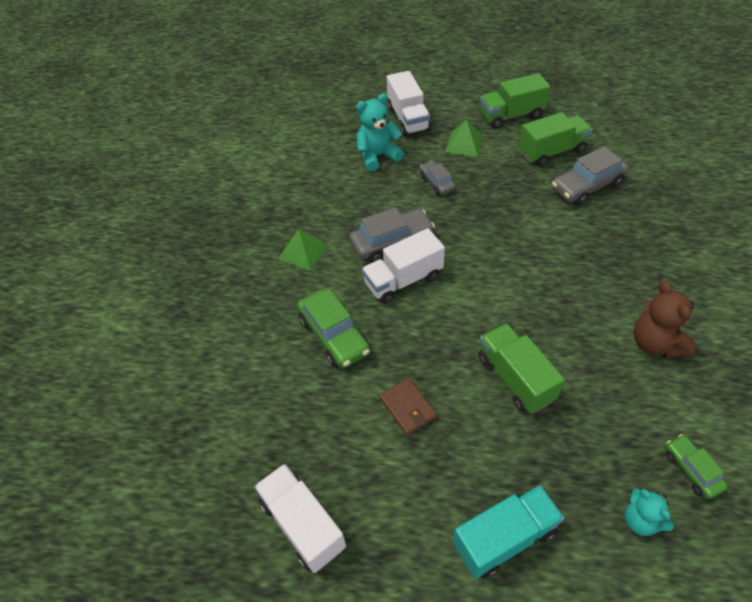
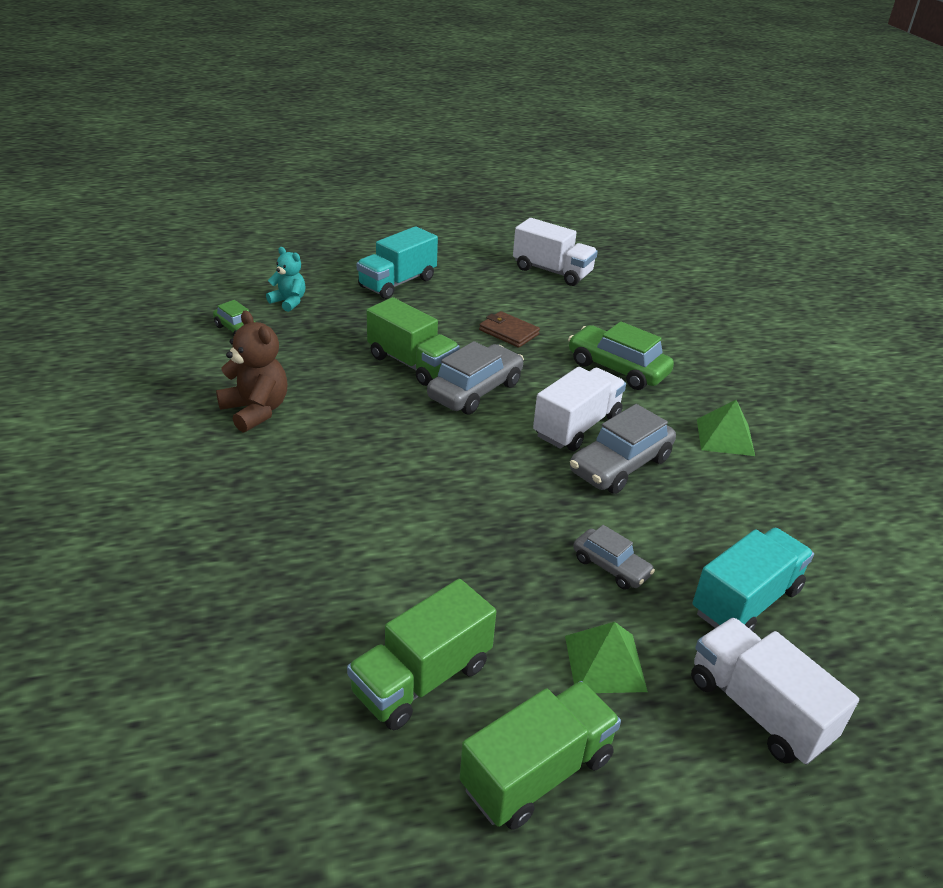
camera: 155 degrees right, 15 degrees down
turquoise teddy bear [356,93,404,171] -> turquoise truck [693,528,814,631]
grey car [552,146,629,205] -> grey car moved to [427,341,524,415]

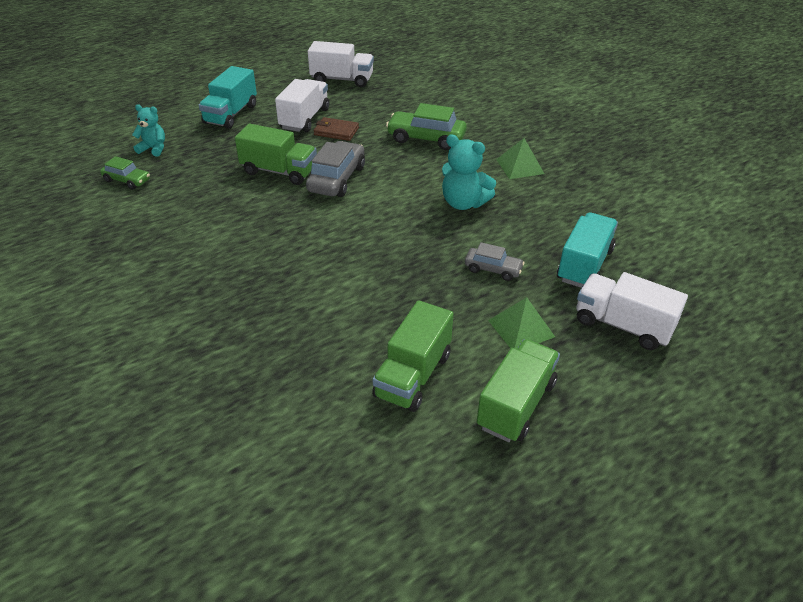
camera: 20 degrees left, 5 degrees up
brown teddy bear [216,310,288,433] -> none
white truck [533,367,626,451] -> white truck moved to [275,79,329,132]
grey car [570,404,676,494] -> turquoise teddy bear [442,134,496,210]

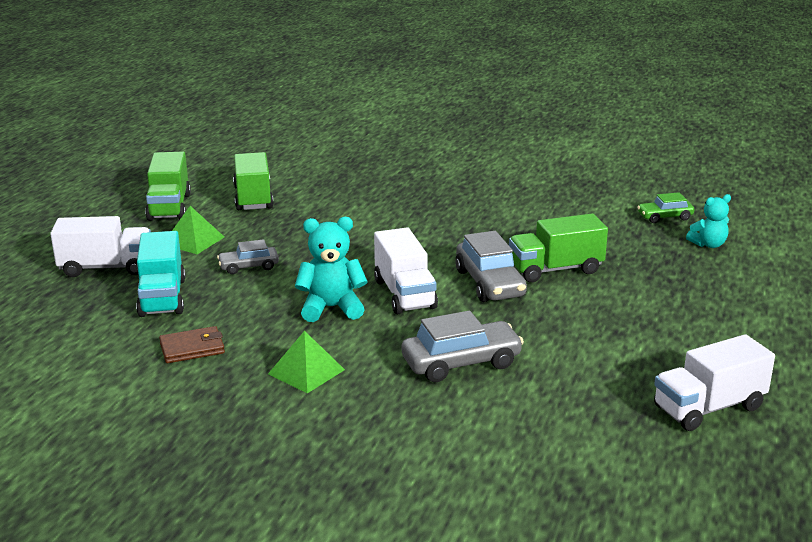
camera: 145 degrees right, 15 degrees down
turquoise truck [199,66,257,129] -> none
white truck [275,79,329,132] -> white truck moved to [374,227,438,314]
brown wallet [314,117,359,141] -> brown wallet moved to [159,326,225,363]
green car [386,103,467,150] -> grey car [402,311,524,382]

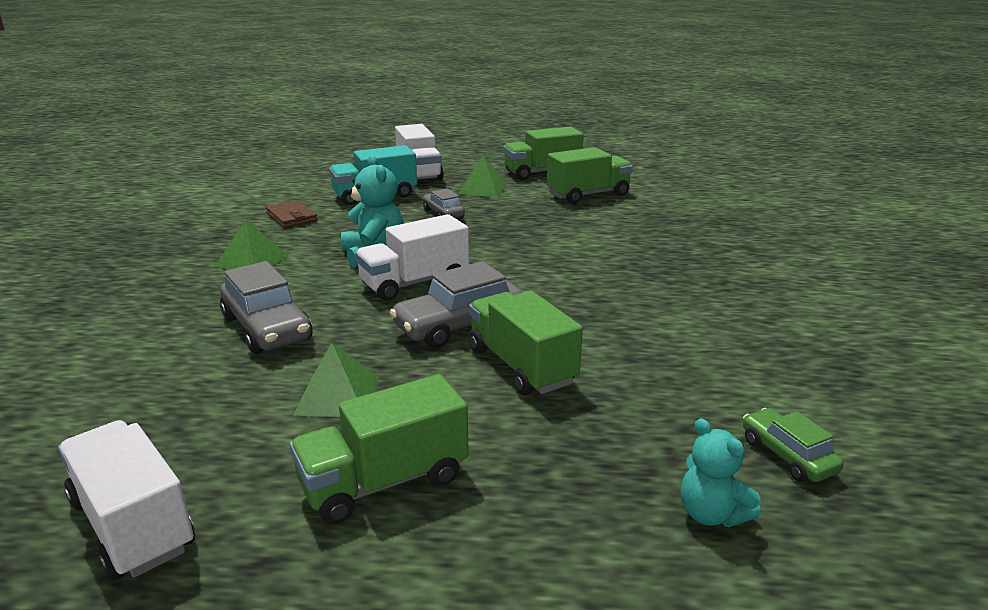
camera: 75 degrees right, 0 degrees up
none -> green truck [290,374,469,524]
none -> green pyramid [294,343,380,417]

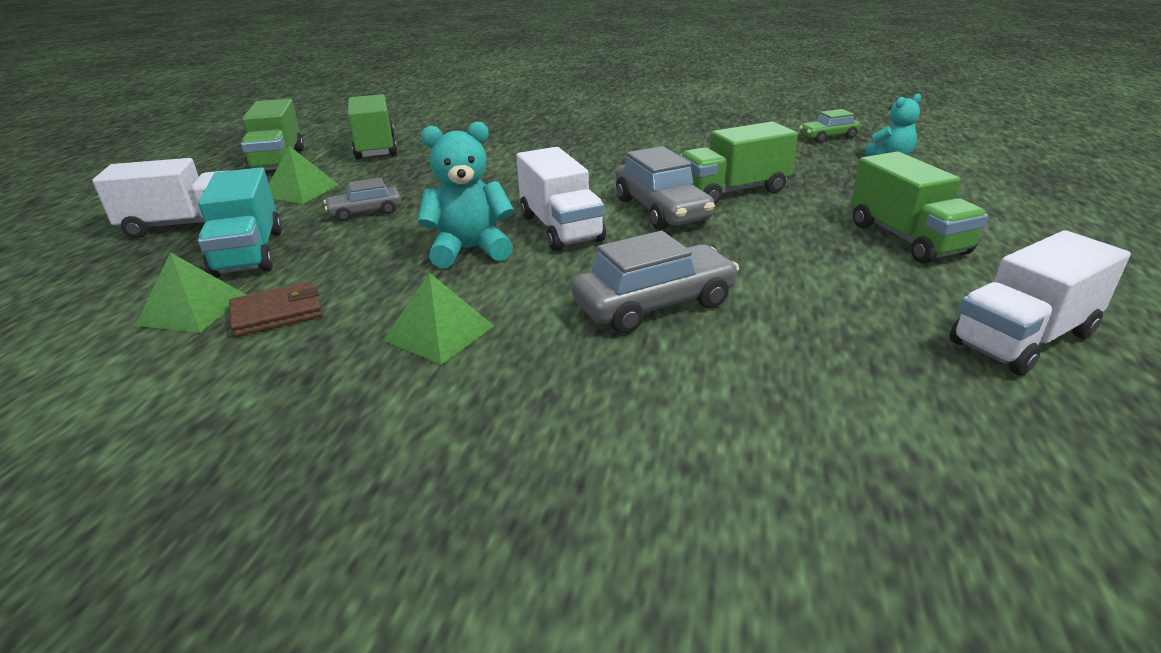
camera: 80 degrees left, 5 degrees up
green pyramid [294,343,380,417] -> green pyramid moved to [135,252,246,333]

